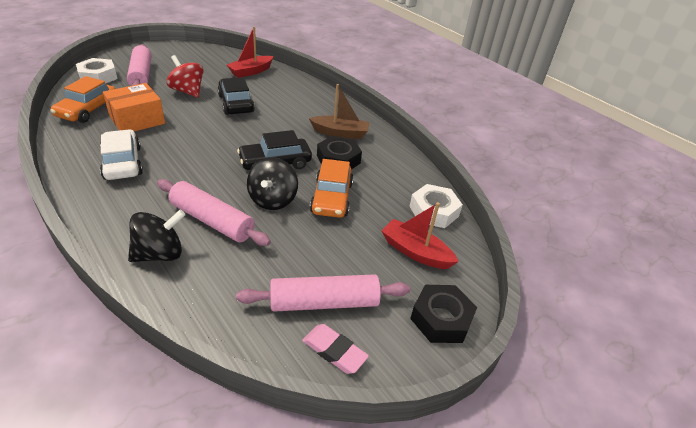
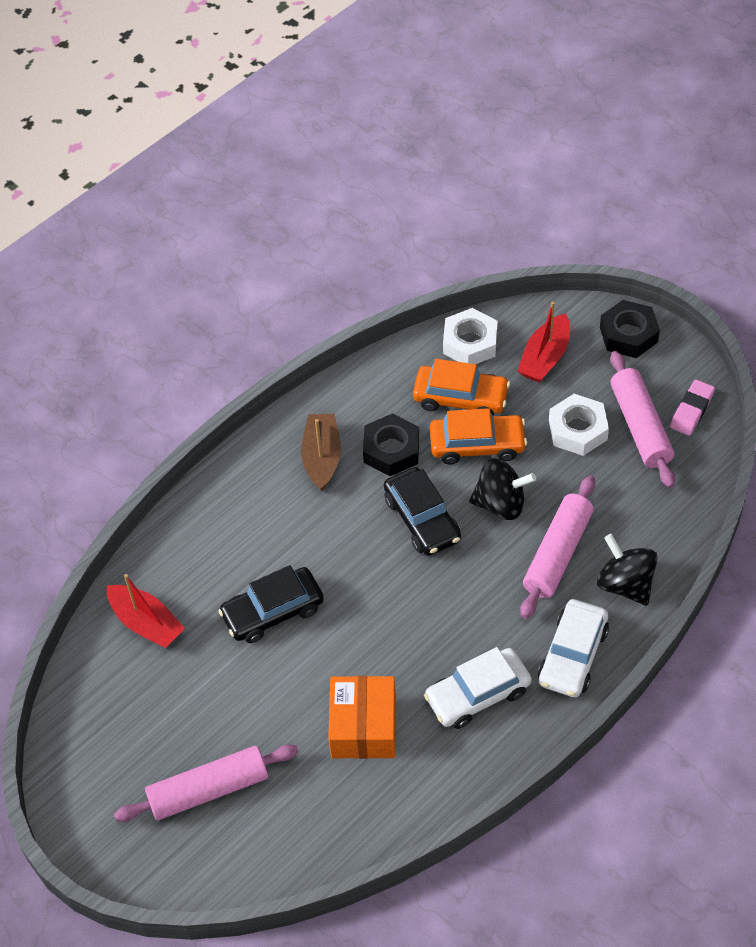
camera: 90 degrees left, 15 degrees up
orange car [50,76,116,123] -> orange car moved to [413,359,510,416]
white nut [76,58,118,84] -> white nut moved to [549,394,609,456]
orange box [103,83,165,132] -> orange box turned 45 degrees clockwise [328,676,396,759]
red spinning top [167,55,204,98] -> none
none -> white car [538,599,609,697]

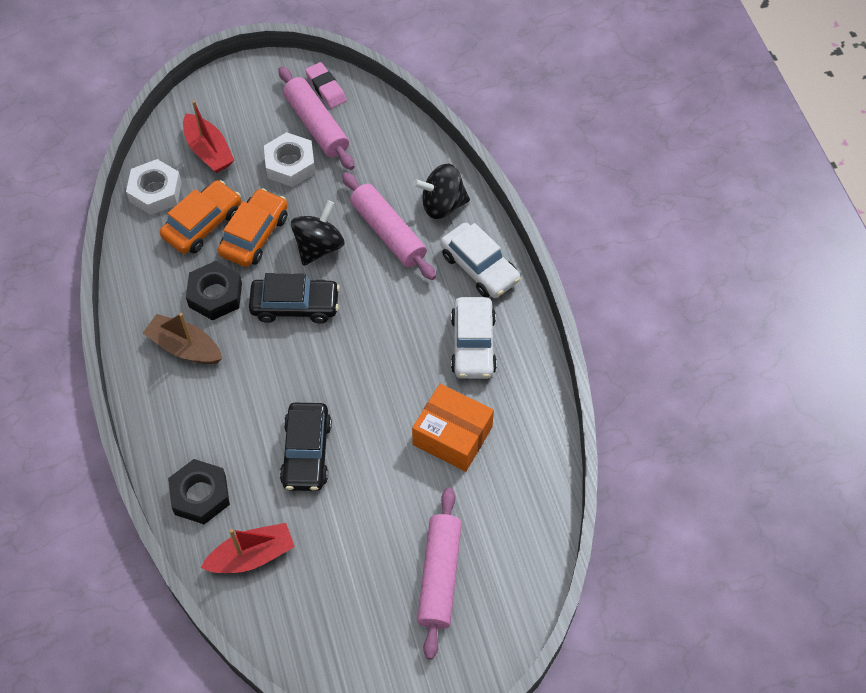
camera: 65 degrees left, 5 degrees up
black nut [600,300,660,358] -> black nut moved to [168,459,230,524]
pink rolling pin [610,351,675,488] -> pink rolling pin turned 45 degrees clockwise [279,66,354,170]

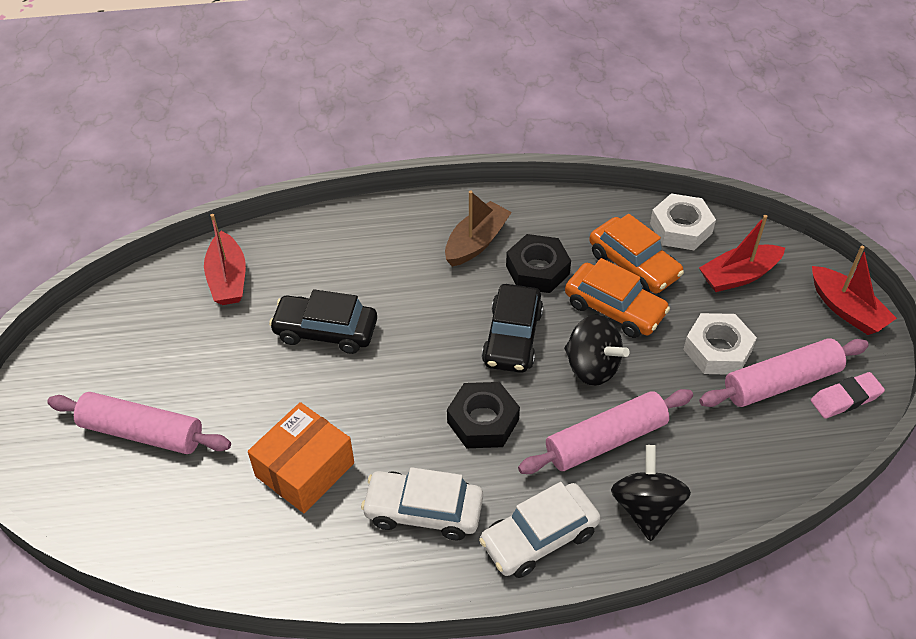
camera: 100 degrees right, 10 degrees down
black nut [168,459,230,524] -> black nut moved to [447,382,520,448]
none -> red boat [812,246,897,335]

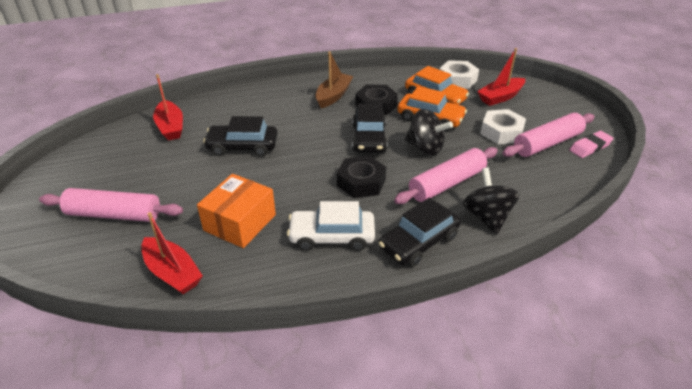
camera: 10 degrees left, 10 degrees down
white car [479,482,601,578] -> black car [379,198,461,267]
red boat [812,246,897,335] -> red boat moved to [141,212,203,294]

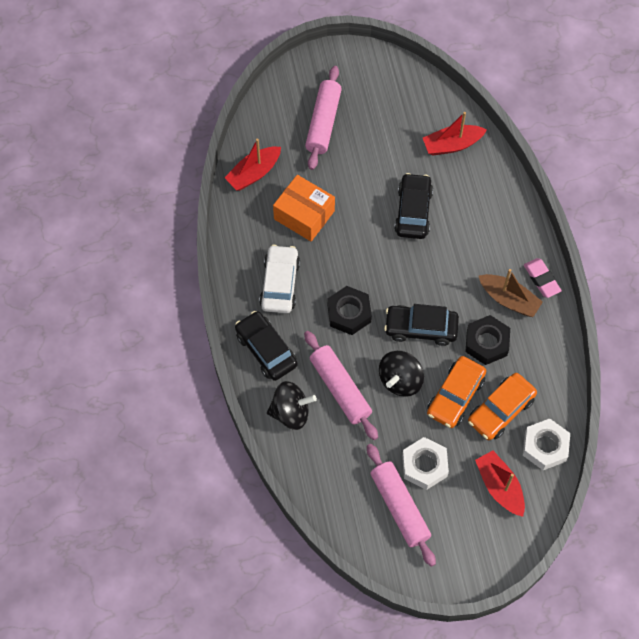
camera: 95 degrees right, 25 degrees up
pink eraser [569,131,614,158] -> pink eraser moved to [524,258,562,298]

